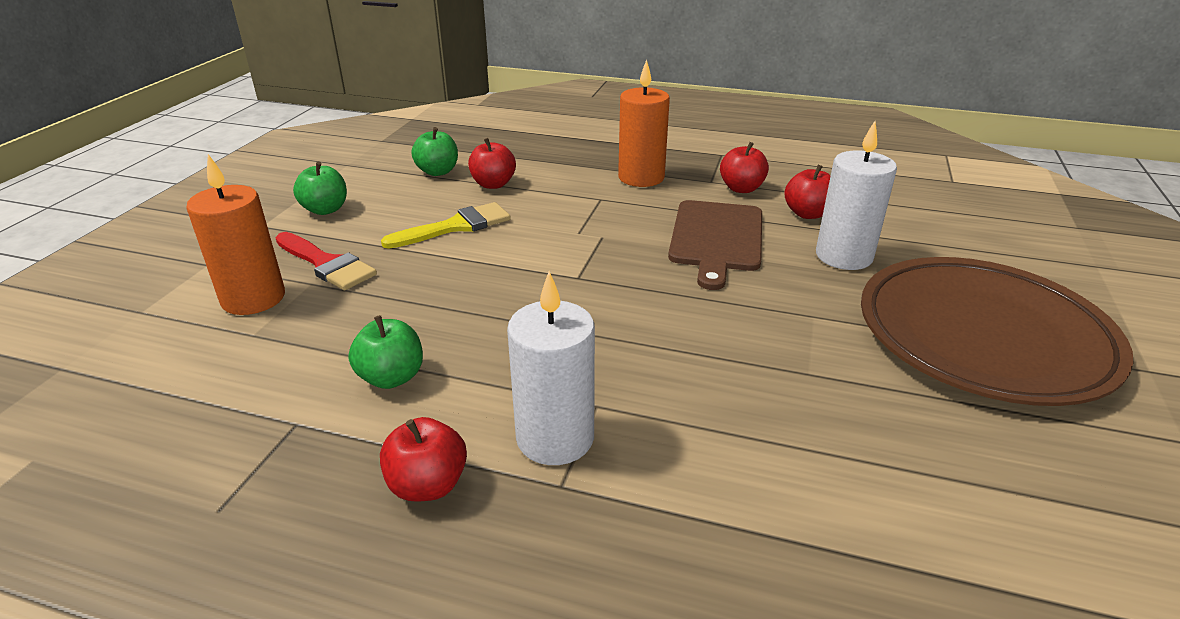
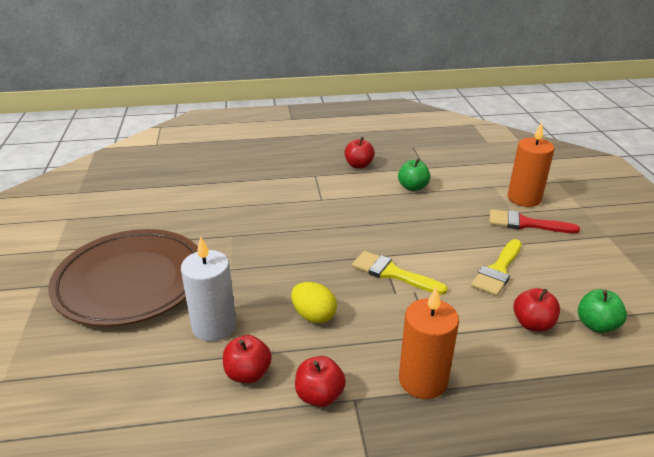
camera: 155 degrees right, 0 degrees up
green apple [293,162,347,215] -> none
white candle [507,271,595,465] -> none
brown cutting board [668,200,762,290] -> yellow egg [291,282,337,323]
none -> yellow brush [352,251,448,295]

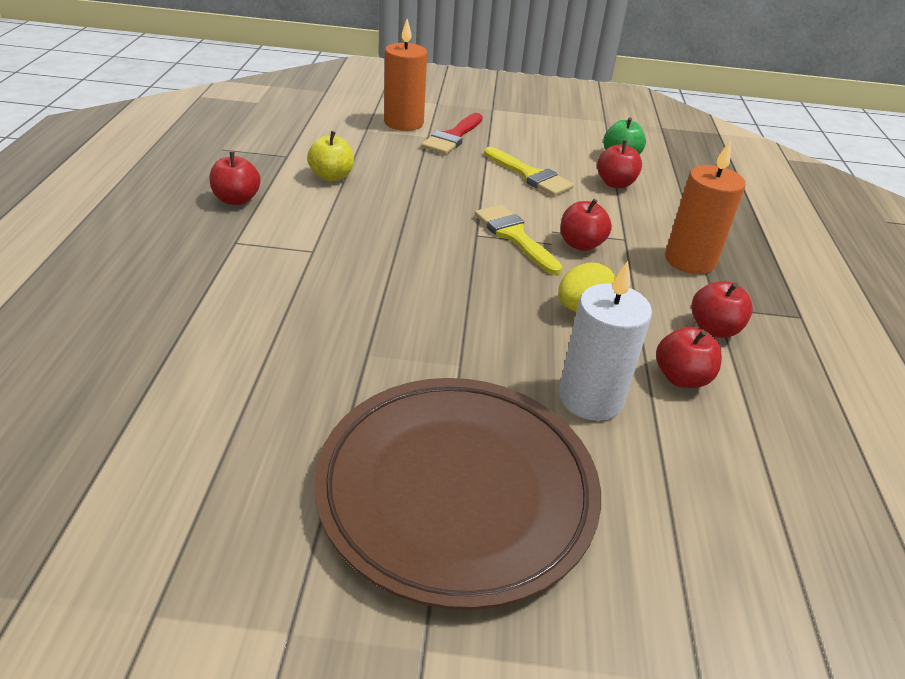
camera: 80 degrees left, 5 degrees up
yellow brush [352,251,448,295] -> yellow brush turned 105 degrees clockwise [475,205,563,275]
green apple [398,158,431,191] -> yellow apple [307,131,354,181]
none -> red apple [560,199,612,251]

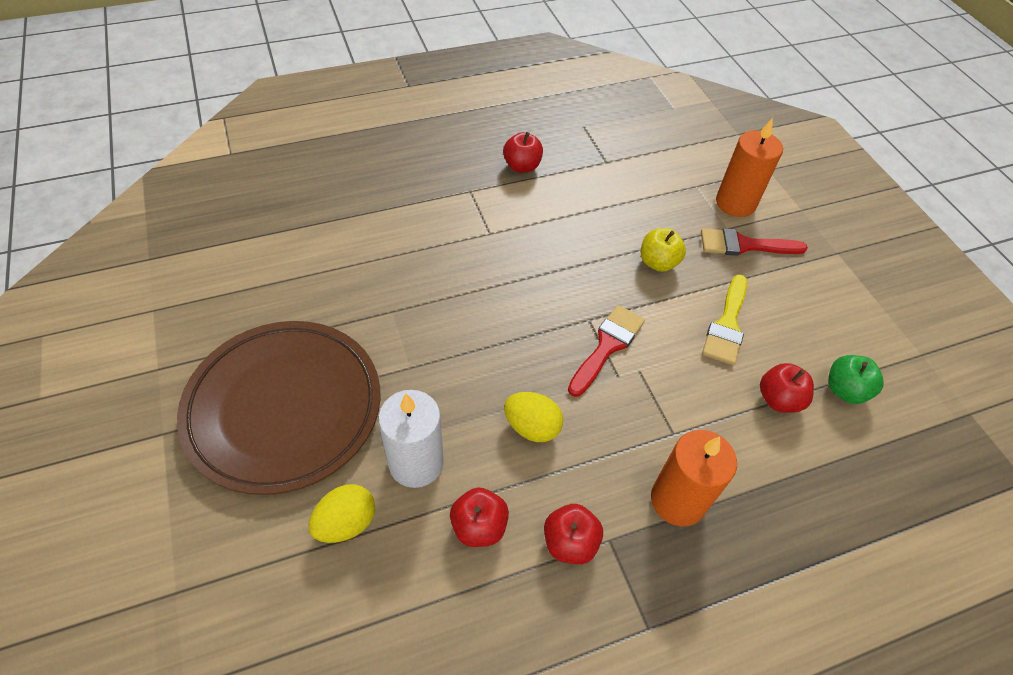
camera: 65 degrees right, 15 degrees up
yellow apple [307,131,354,181] -> yellow apple moved to [641,228,686,272]
yellow brush [475,205,563,275] -> red brush [568,305,645,397]
red apple [560,199,612,251] -> none
none -> yellow egg [308,484,375,543]

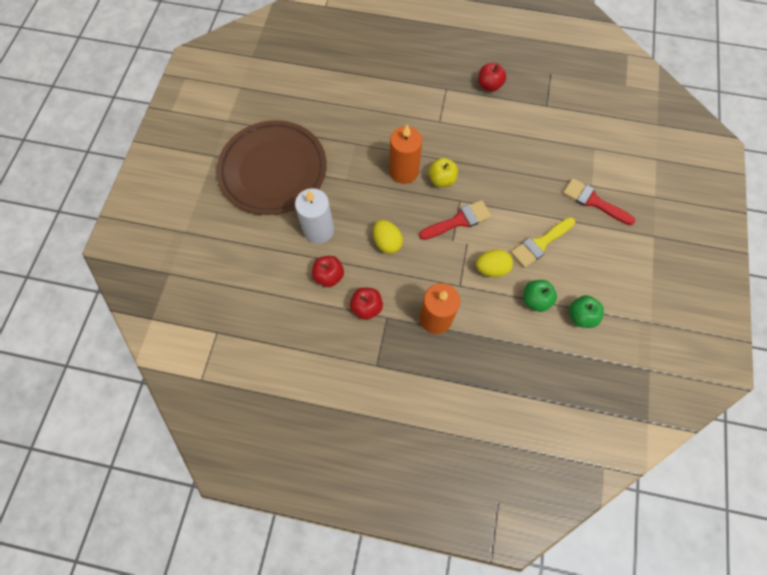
camera: 35 degrees right, 15 degrees up
yellow egg [308,484,375,543] -> yellow egg moved to [476,249,513,277]
yellow apple [641,228,686,272] -> yellow apple moved to [428,158,458,187]
orange candle [716,118,783,217] -> orange candle moved to [389,125,422,184]
red apple [760,363,814,413] -> green apple [523,280,557,312]

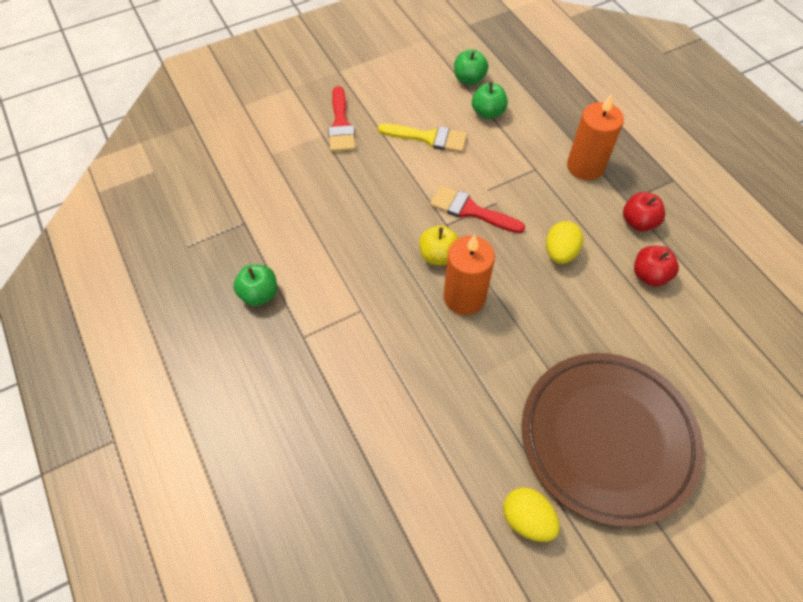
camera: 130 degrees left, 10 degrees down
white candle [295,188,334,244] -> none
yellow egg [476,249,513,277] -> yellow egg moved to [503,487,560,542]
red apple [478,63,506,92] -> green apple [234,264,277,306]

